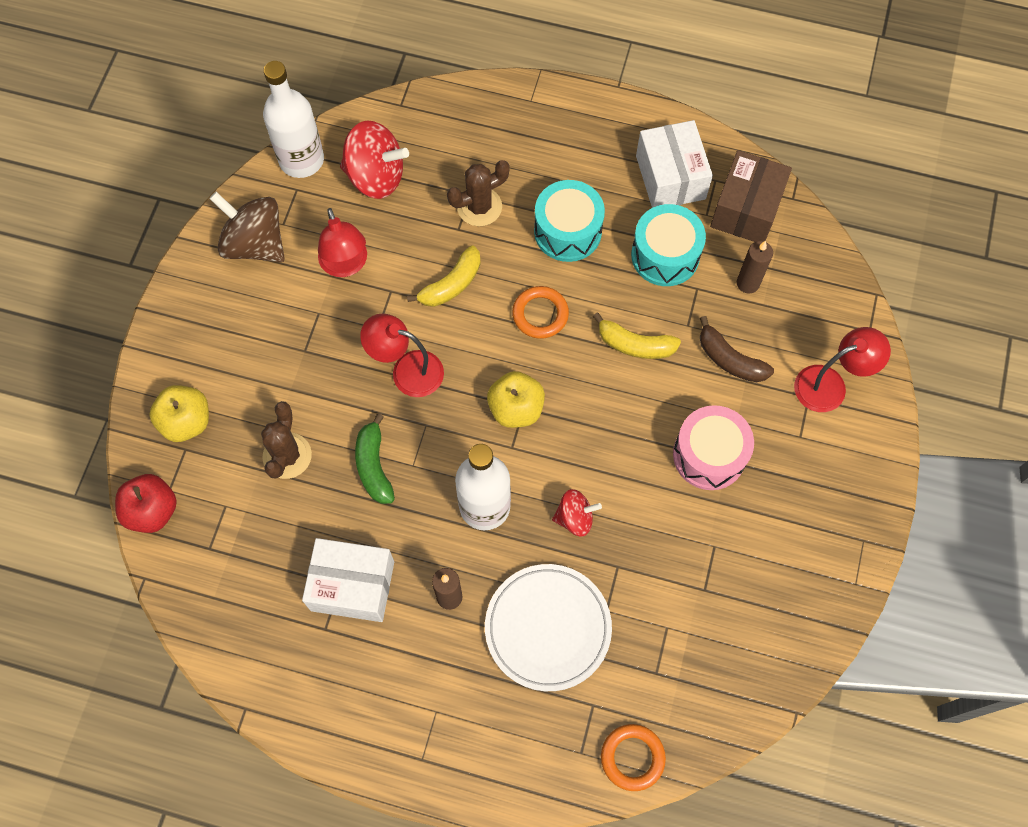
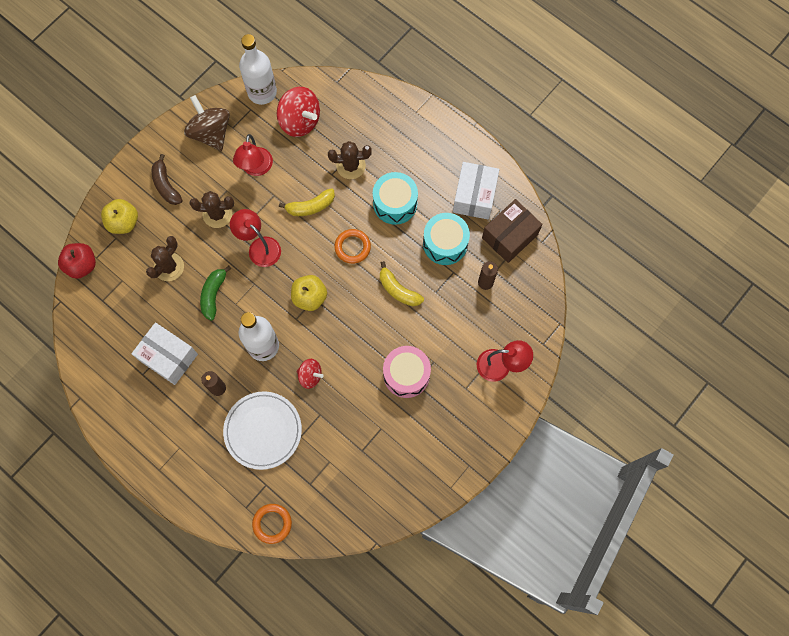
camera: 25 degrees right, 5 degrees up
brown banana [700,316,774,382] -> brown banana moved to [152,154,183,205]
none -> brown cactus [189,191,234,228]

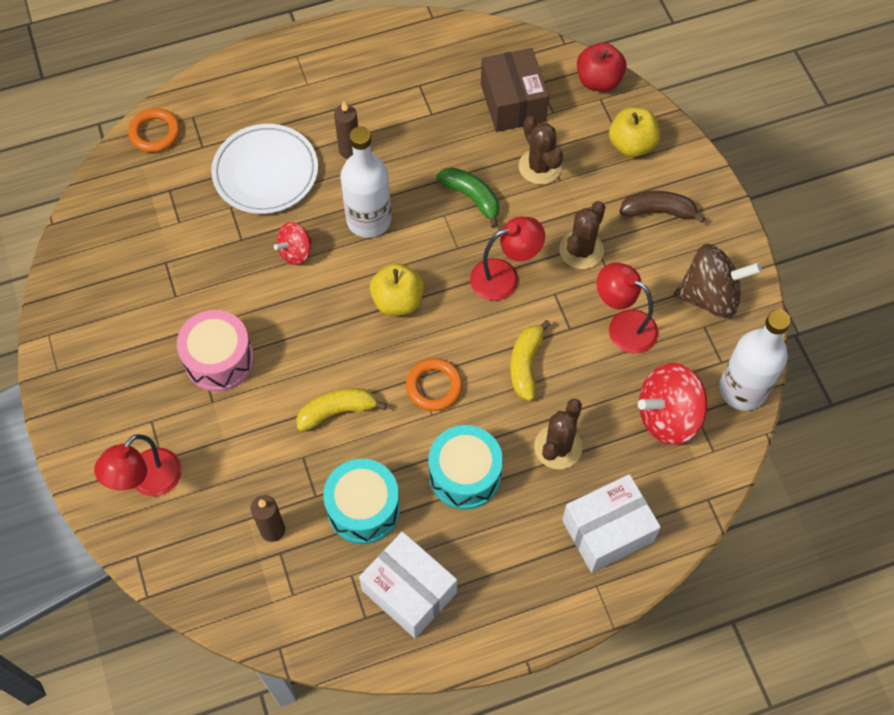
camera: 120 degrees right, 10 degrees down
white box [131,322,198,385] -> white box moved to [562,474,661,573]
brown box [482,199,543,263] -> brown box moved to [481,48,549,132]

